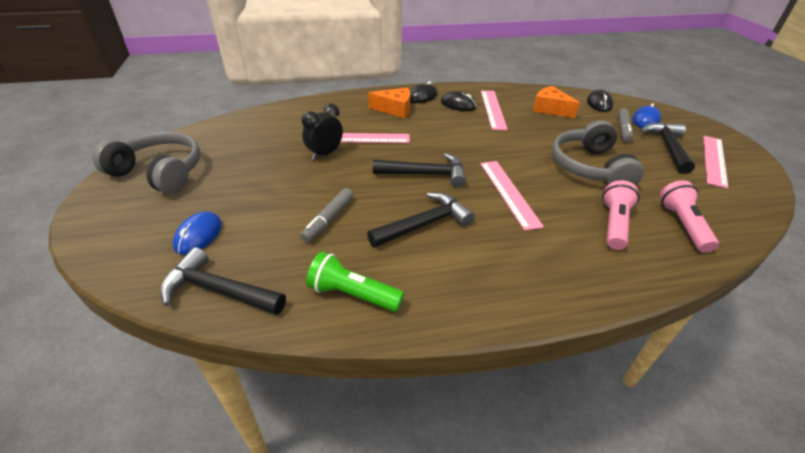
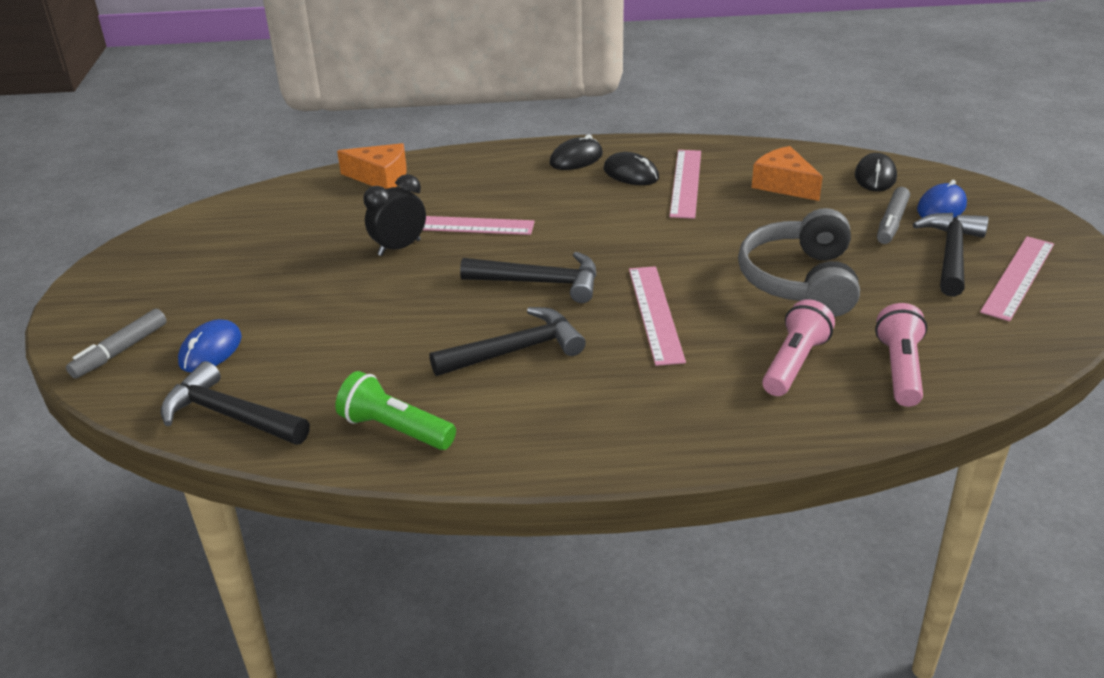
camera: 10 degrees right, 5 degrees down
grey headphones [92,132,201,194] -> none
grey marker [300,188,353,242] -> grey marker moved to [66,309,167,379]
orange cheese [368,88,410,118] -> orange cheese moved to [337,143,407,189]

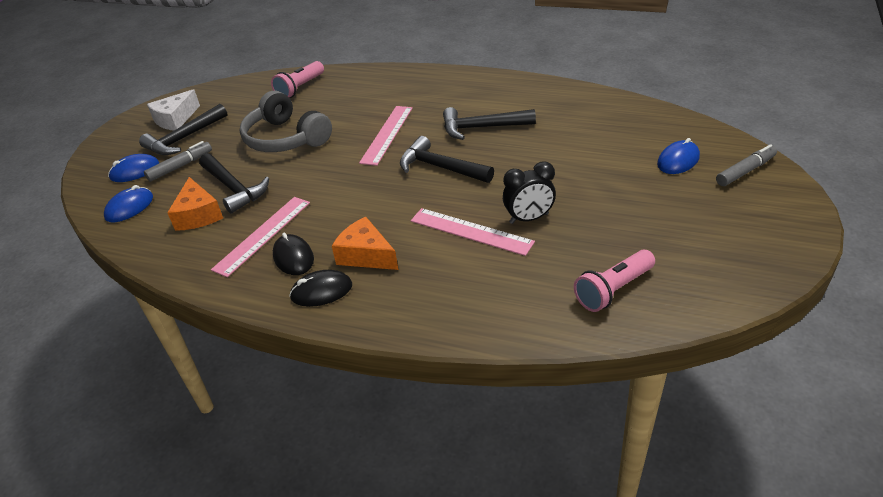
camera: 155 degrees left, 5 degrees up
black hammer [161,361,310,445] -> black hammer moved to [199,153,269,214]
green flashlight [336,371,456,450] -> none
orange cheese [337,143,407,189] -> orange cheese moved to [332,217,398,270]
grey headphones [738,208,860,317] -> grey headphones turned 105 degrees clockwise [240,91,332,152]
pink flashlight [762,299,835,396] -> pink flashlight moved to [574,250,655,312]
black mouse [855,153,897,191] -> blue mouse [104,185,153,222]
pink ruler [980,236,1054,321] -> white cheese [147,89,200,130]

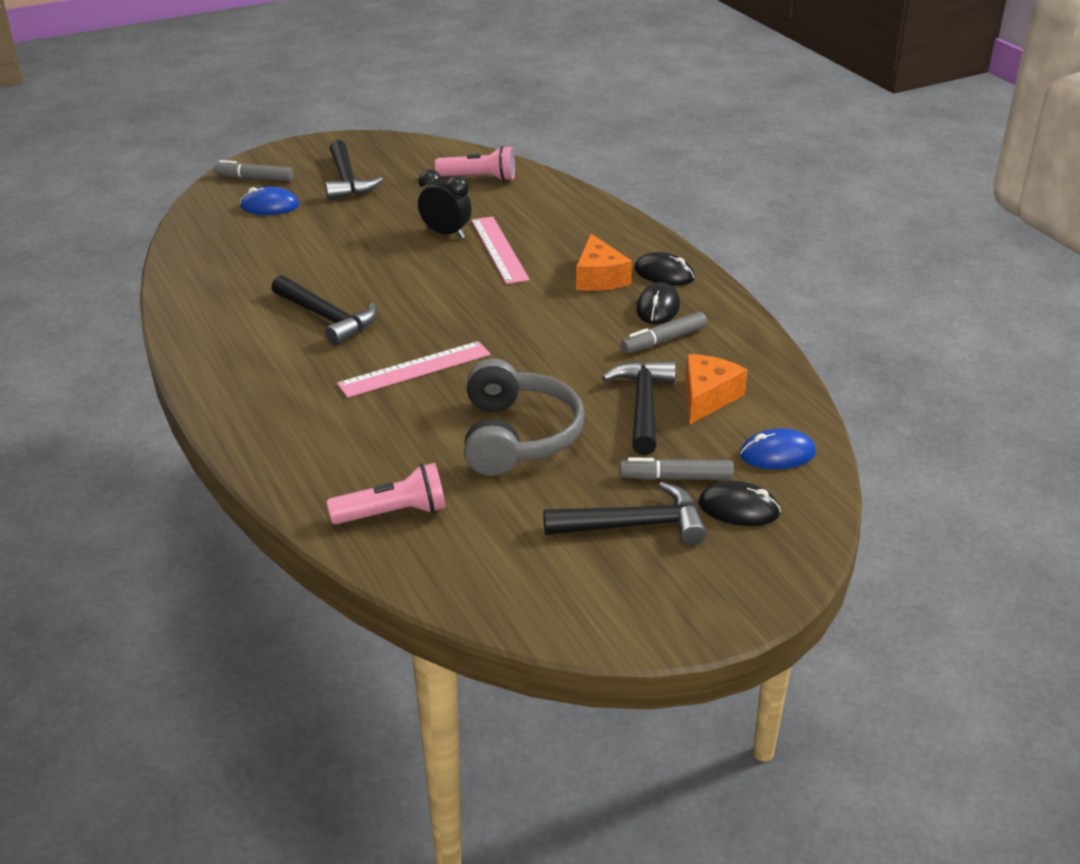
camera: 140 degrees left, 5 degrees down
blue mouse [108,154,159,182] -> black mouse [698,481,781,526]
white cheese [147,89,200,130] -> none
pink ruler [211,197,310,277] -> grey marker [620,312,707,353]
black hammer [400,136,494,183] -> black hammer moved to [325,140,383,200]

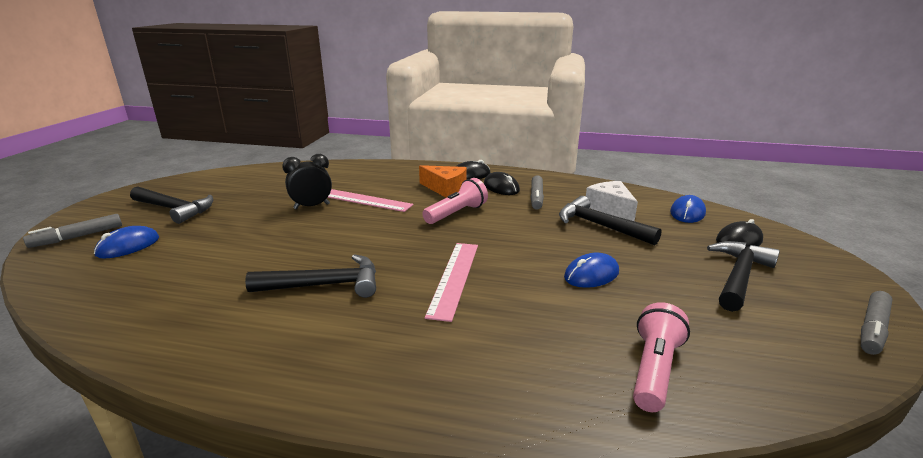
camera: 50 degrees left, 10 degrees down
pink flashlight [435,146,515,181] -> pink flashlight moved to [422,178,488,224]
grey headphones [464,358,585,476] -> blue mouse [564,253,619,288]
grey marker [620,458,734,480] -> grey marker moved to [861,291,893,355]
orange cheese [685,354,748,424] -> white cheese [586,181,638,221]

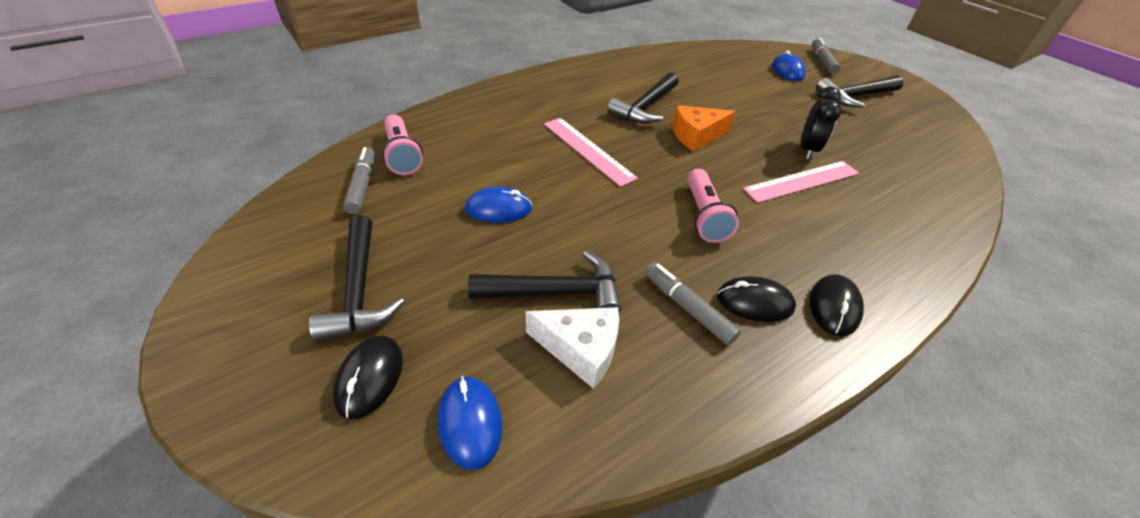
camera: 130 degrees right, 20 degrees up
orange cheese [419,165,467,198] -> orange cheese moved to [672,105,736,152]
blue mouse [564,253,619,288] -> blue mouse turned 75 degrees clockwise [465,187,532,223]
grey marker [861,291,893,355] -> grey marker moved to [343,147,375,214]

